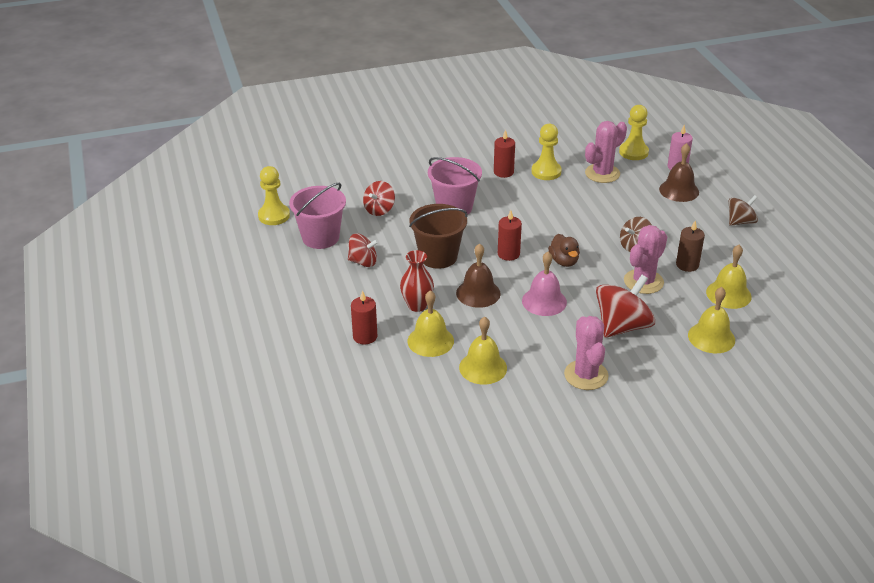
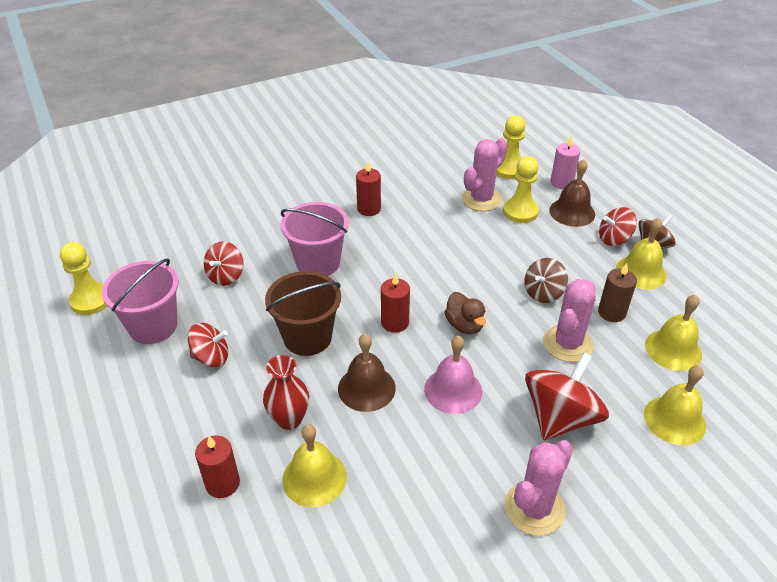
camera: 10 degrees left, 5 degrees up
yellow bell [459,317,507,385] -> yellow bell moved to [616,218,667,289]
yellow pawn [532,124,562,180] -> yellow pawn moved to [503,156,539,223]
pink cactus [564,316,609,390] -> pink cactus turned 60 degrees clockwise [504,440,573,536]
none -> red spinning top [599,207,637,246]

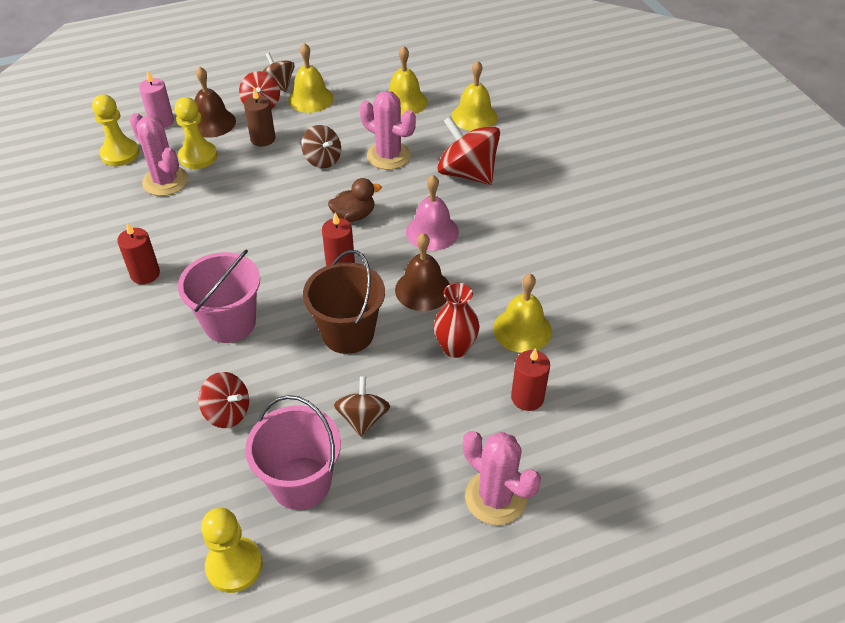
camera: 85 degrees left, 5 degrees up
red spinning top [188,323,228,367] -> brown spinning top [334,376,390,437]
pink cactus [504,440,573,536] -> pink cactus moved to [463,431,541,525]
brown candle [598,263,637,322] -> brown candle moved to [244,88,275,146]

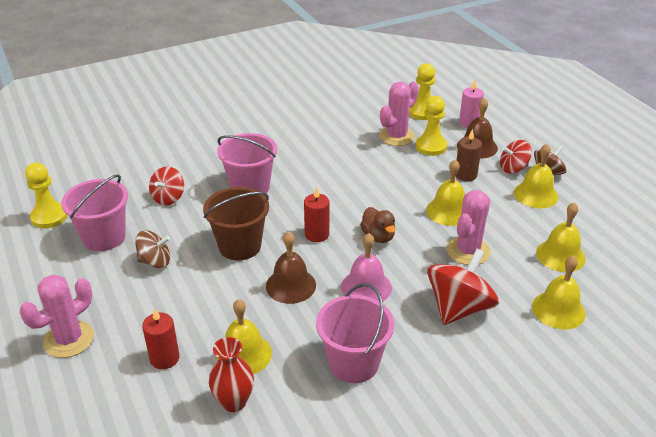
camera: 85 degrees right, 10 degrees down
red candle [117,222,160,284] -> none
brown spinning top [301,125,341,168] -> yellow bell [426,159,465,226]
red vase [434,283,479,358] -> red vase moved to [209,337,254,412]
none -> pink bucket [316,283,394,383]

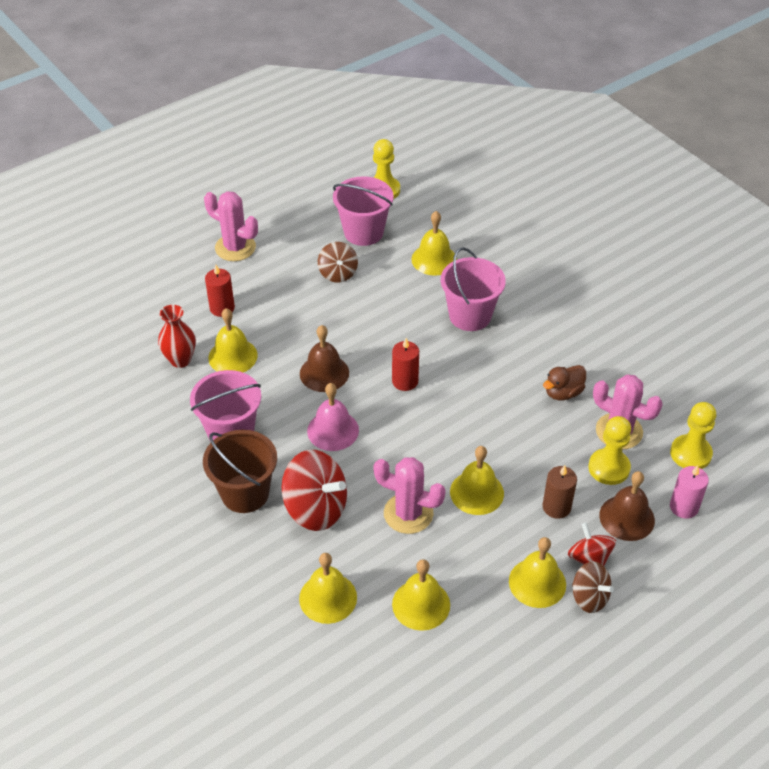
camera: 80 degrees right, 10 degrees up
red spinning top [149,167,184,205] -> yellow bell [412,211,457,275]
brown bucket [203,187,269,260] -> brown bucket moved to [203,430,277,513]
brown duck [360,207,396,243] -> brown duck moved to [543,365,586,400]

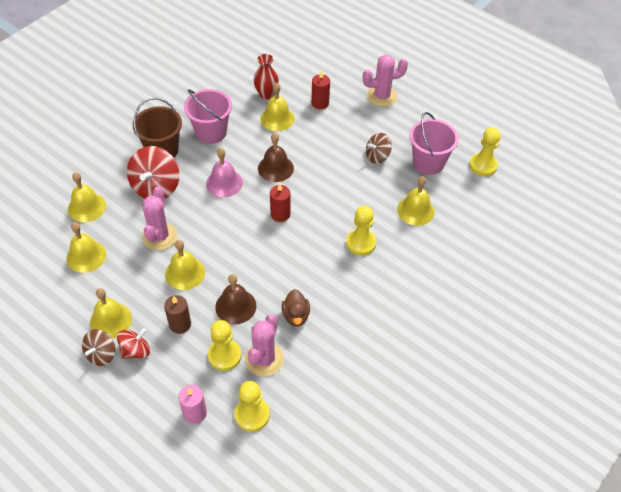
camera: 75 degrees right, 5 degrees up
pink cactus [204,191,258,261] -> pink cactus turned 60 degrees clockwise [363,55,408,107]
pink bucket [441,247,506,331] -> yellow pawn [346,206,376,256]
brown duck [543,365,586,400] -> brown duck turned 135 degrees counterclockwise [282,289,310,326]
brown bell [599,471,655,541] -> brown bell moved to [215,274,256,324]

